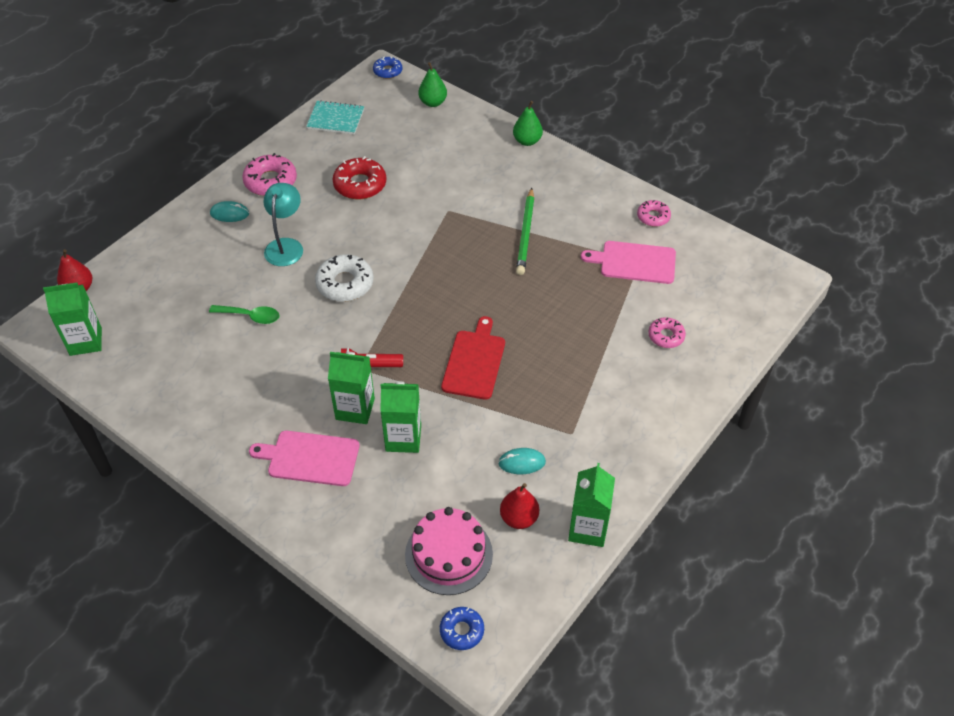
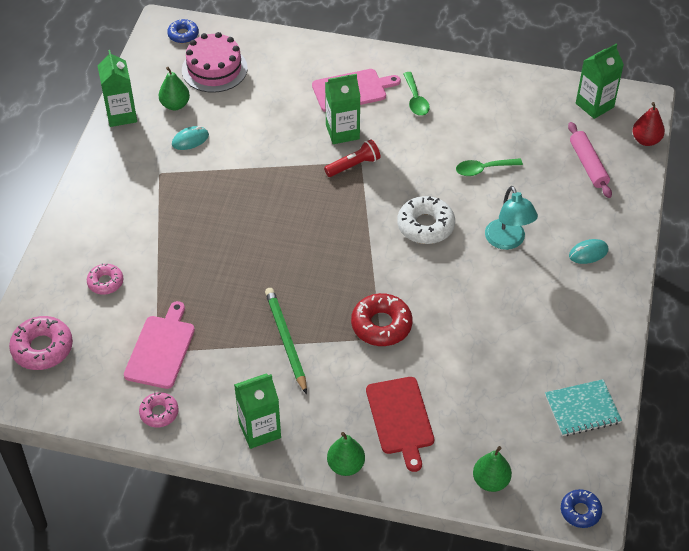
camera: 155 degrees right, 0 degrees up
pink donut [242,153,297,196] -> pink donut moved to [9,316,73,370]
red donut [332,156,387,199] -> red donut moved to [351,293,412,346]
green carton [380,381,421,453] -> green carton moved to [234,373,281,449]
red cutting board [441,316,505,400] -> red cutting board moved to [366,377,434,472]
red pear [500,483,539,529] -> green pear [159,67,190,110]
pink cutting board [581,241,676,284] -> pink cutting board turned 60 degrees counterclockwise [124,301,195,389]
none -> green spoon [403,72,430,116]
none -> pink rolling pin [568,122,612,198]

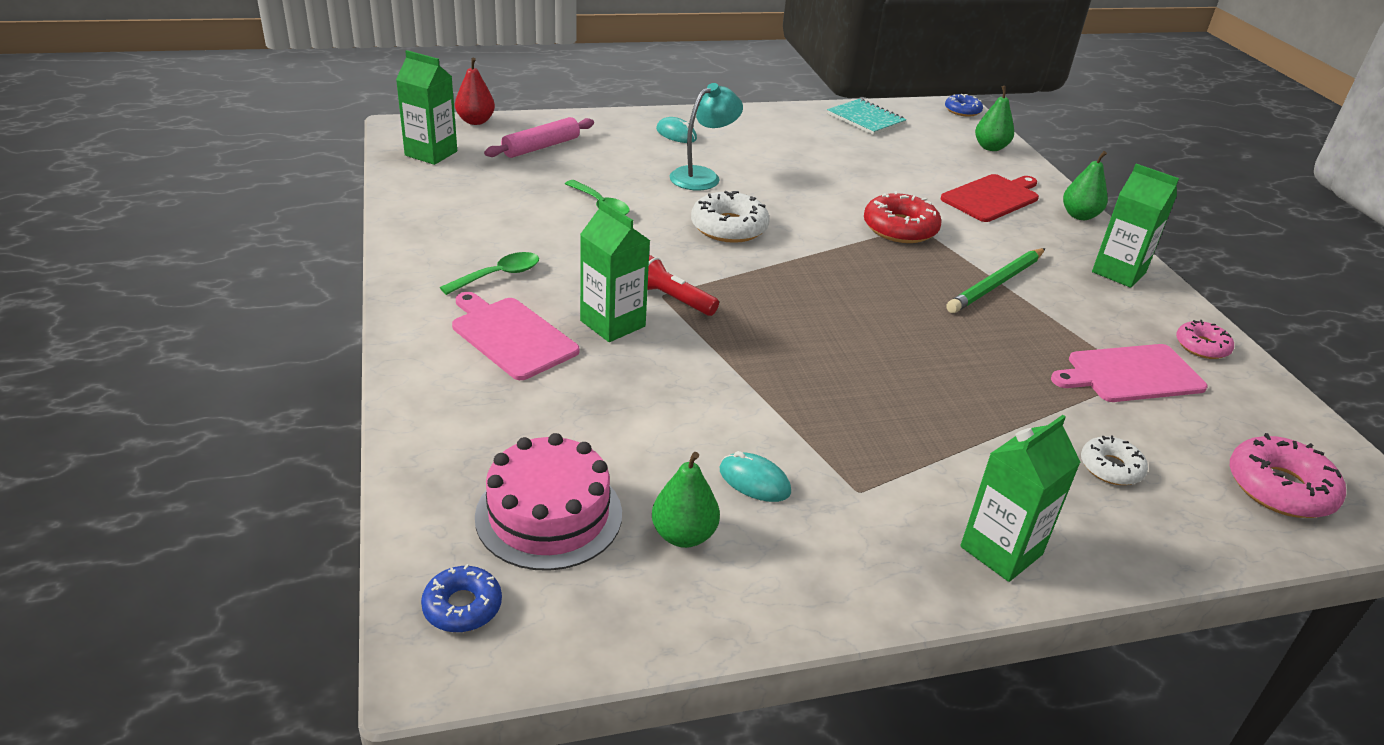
camera: 120 degrees left, 15 degrees down
pink donut [87,263,123,295] -> white donut [1081,435,1148,485]
green carton [97,50,137,127] -> green carton moved to [960,415,1081,582]

